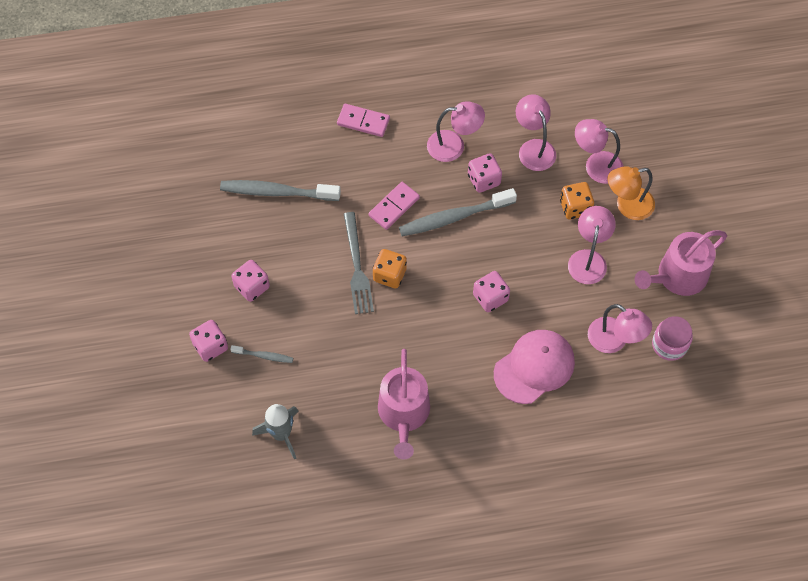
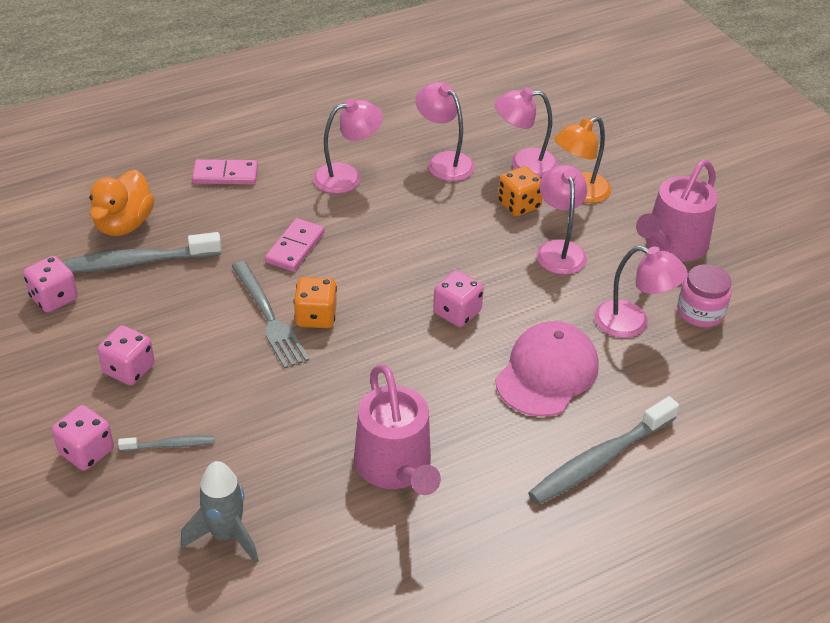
camera: 20 degrees left, 20 degrees down
grey toothbrush [399,188,517,236] -> grey toothbrush moved to [528,396,679,505]
pink dice [468,153,502,193] -> pink dice moved to [23,256,78,313]
none -> orange duck [89,170,155,236]

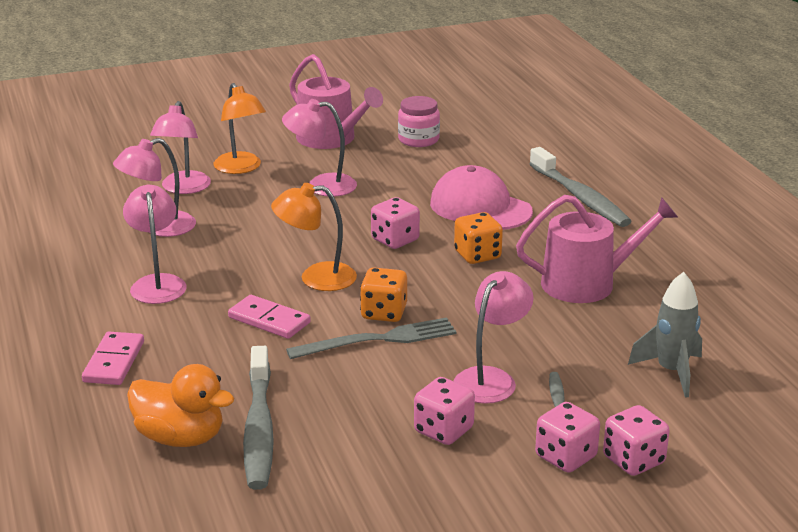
camera: 80 degrees left, 15 degrees down
pink dice [23,256,78,313] -> pink dice moved to [603,405,670,476]
orange dice [498,166,543,216] -> orange dice moved to [454,212,503,264]
pink lamp [594,246,688,338] -> pink lamp moved to [454,271,534,404]
none -> orange lamp [271,183,357,291]

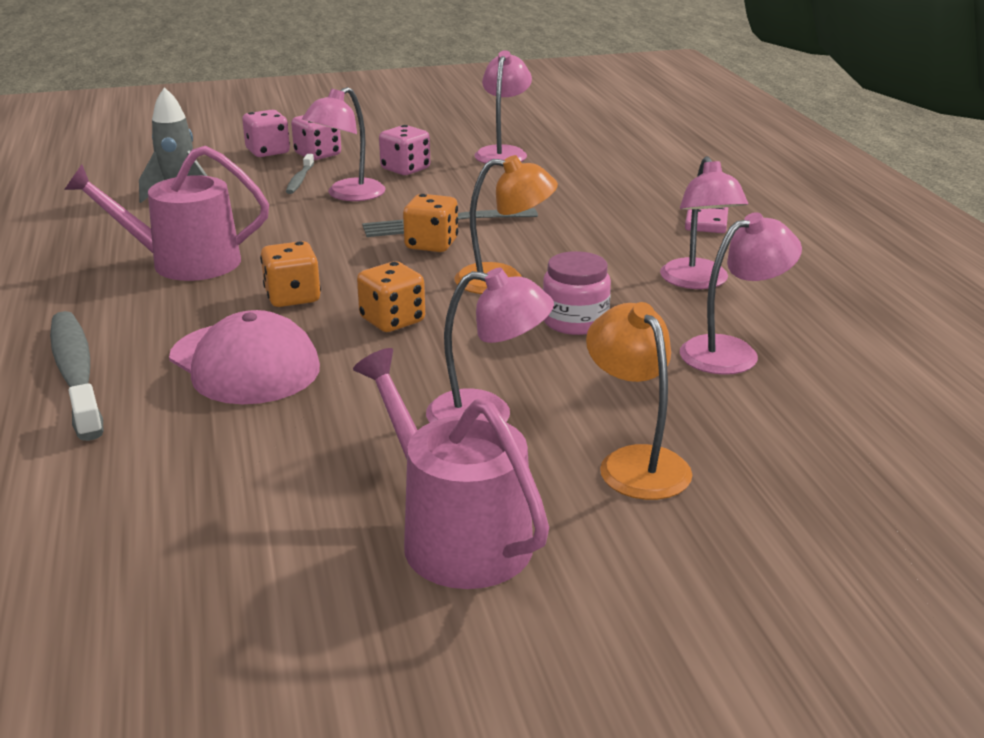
camera: 175 degrees left, 0 degrees up
orange duck [127,364,234,447] -> none
pink lamp [150,101,211,194] -> pink lamp moved to [474,50,532,164]
pink domino [228,295,311,339] -> none
grey toothbrush [243,346,274,490] -> none
pink dice [371,197,420,249] -> orange dice [357,261,425,332]
pink jar [398,96,440,147] -> pink jar moved to [543,251,611,335]

